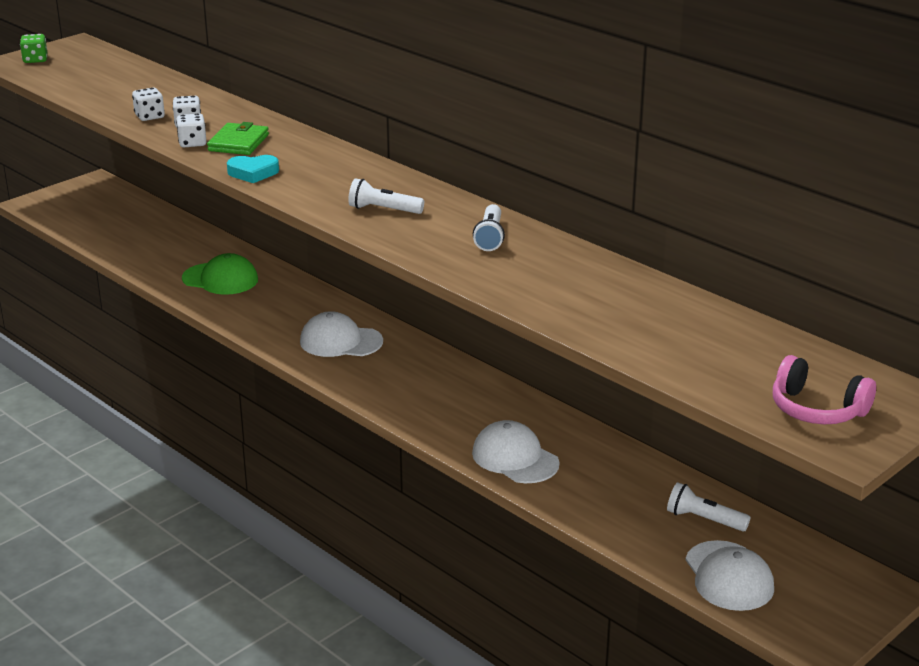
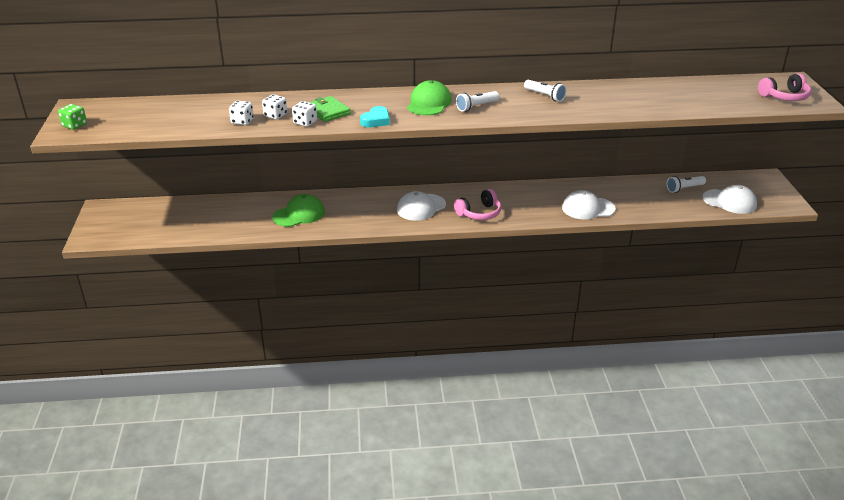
camera: 50 degrees left, 5 degrees up
none -> green cap [407,80,452,115]
none -> pink headphones [454,189,501,220]

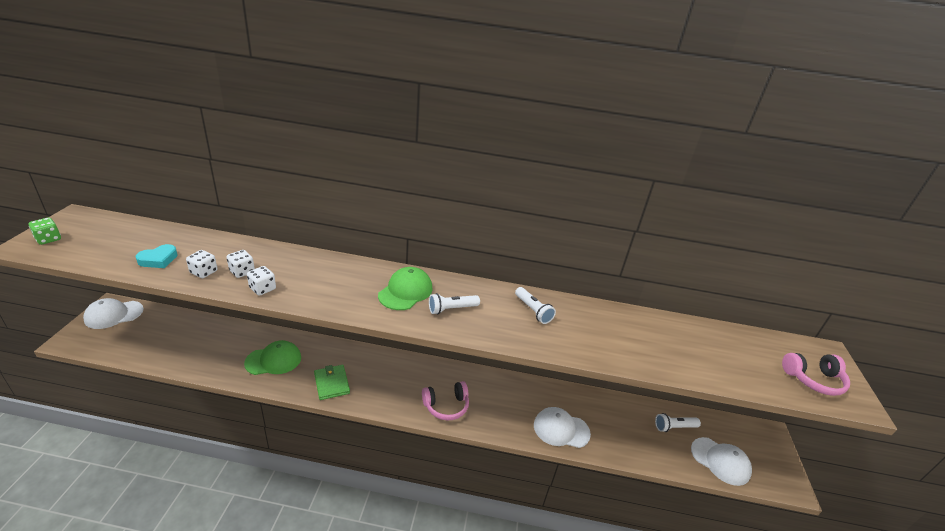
camera: 10 degrees right, 0 degrees up
green wallet [309,96,351,122] -> green wallet moved to [314,365,350,400]
turquoise heart [360,106,390,127] -> turquoise heart moved to [136,244,178,268]
white cap [397,191,446,221] -> white cap moved to [83,298,144,329]

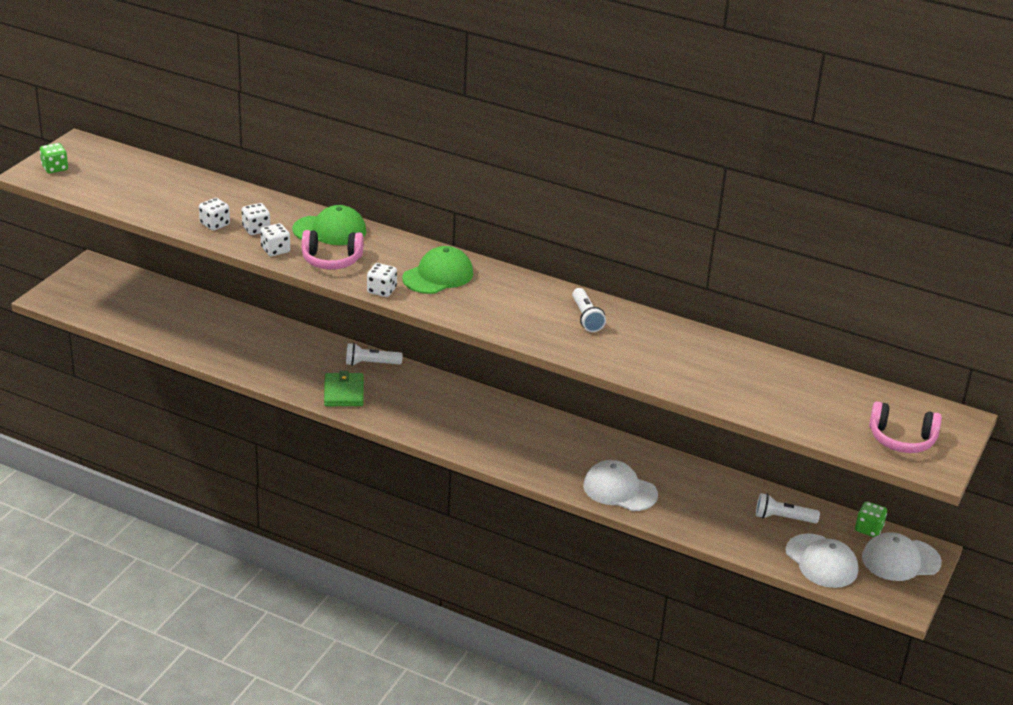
camera: 20 degrees right, 0 degrees up
white cap [83,298,144,329] -> white cap moved to [862,532,942,581]
turquoise heart [136,244,178,268] -> none
green cap [244,340,301,375] -> green cap moved to [292,205,366,245]
pink headphones [422,381,469,420] -> pink headphones moved to [302,230,364,270]
white flashlight [429,293,480,314] -> white flashlight moved to [346,343,403,366]
none -> white dice [367,263,397,297]
none -> green dice [855,501,887,537]

